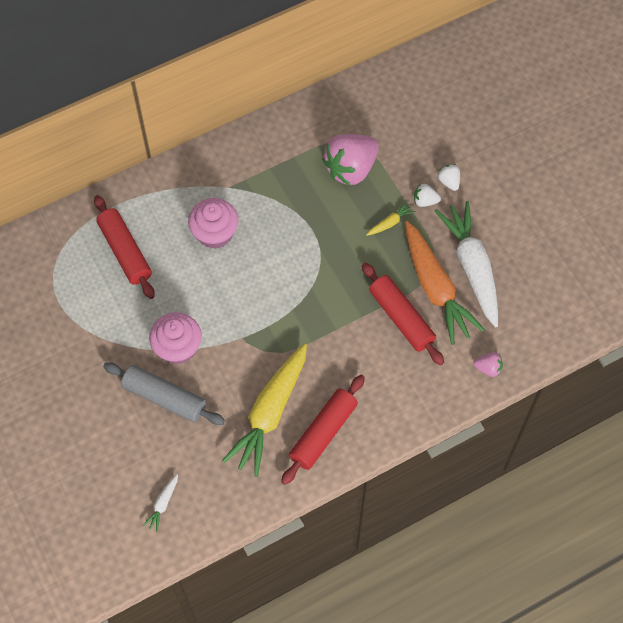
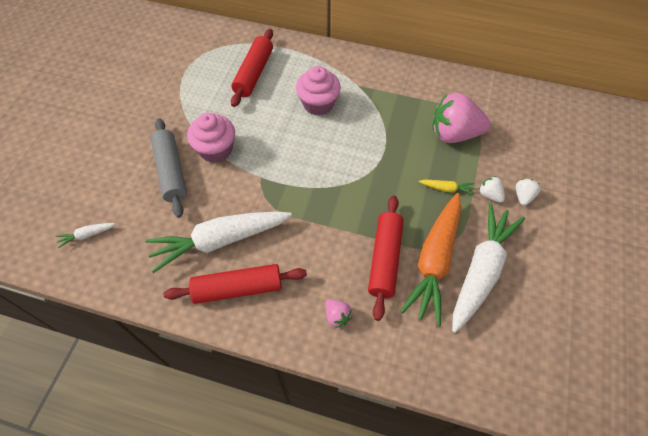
camera: 45 degrees right, 5 degrees down
yellow carrot [222,344,307,477] -> white carrot [145,211,292,273]
pink strawberry [473,352,503,377] -> pink strawberry moved to [325,299,352,328]

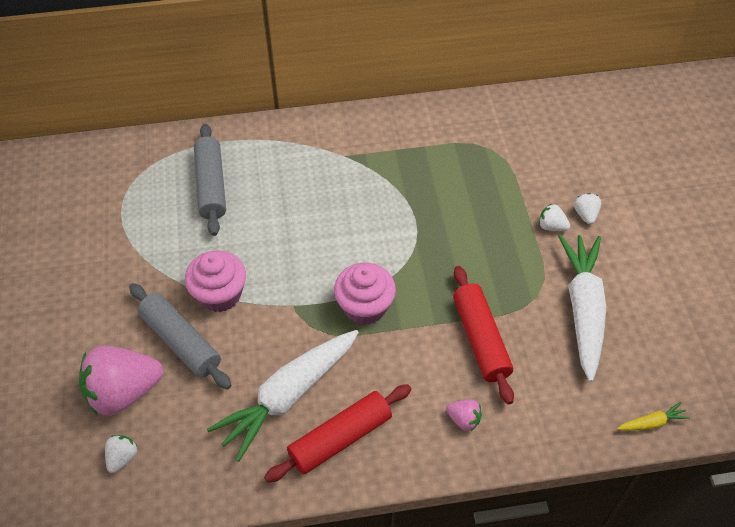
camera: 25 degrees left, 5 degrees down
white carrot [56,223,116,249] -> white strawberry [105,435,138,473]
red rolling pin [231,29,273,107] -> grey rolling pin [194,124,226,236]
pink cupcake [296,66,341,116] -> pink cupcake moved to [334,263,396,325]
orange carrot [400,193,461,326] -> none
yellow carrot [419,180,474,195] -> yellow carrot moved to [617,402,690,431]
pink strawberry [432,93,491,143] -> pink strawberry moved to [79,345,163,416]

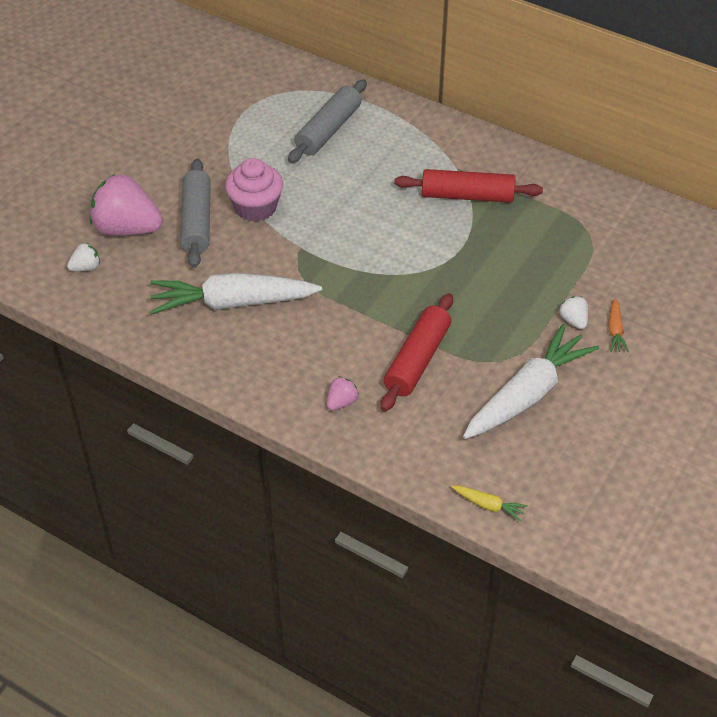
camera: 40 degrees right, 5 degrees down
red rolling pin [264,384,411,483] -> red rolling pin moved to [394,169,543,203]
pink cupcake [334,263,396,325] -> none
pink strawberry [446,400,482,431] -> pink strawberry turned 120 degrees counterclockwise [327,376,359,411]
white strawberry [574,193,601,224] -> orange carrot [608,298,629,352]

